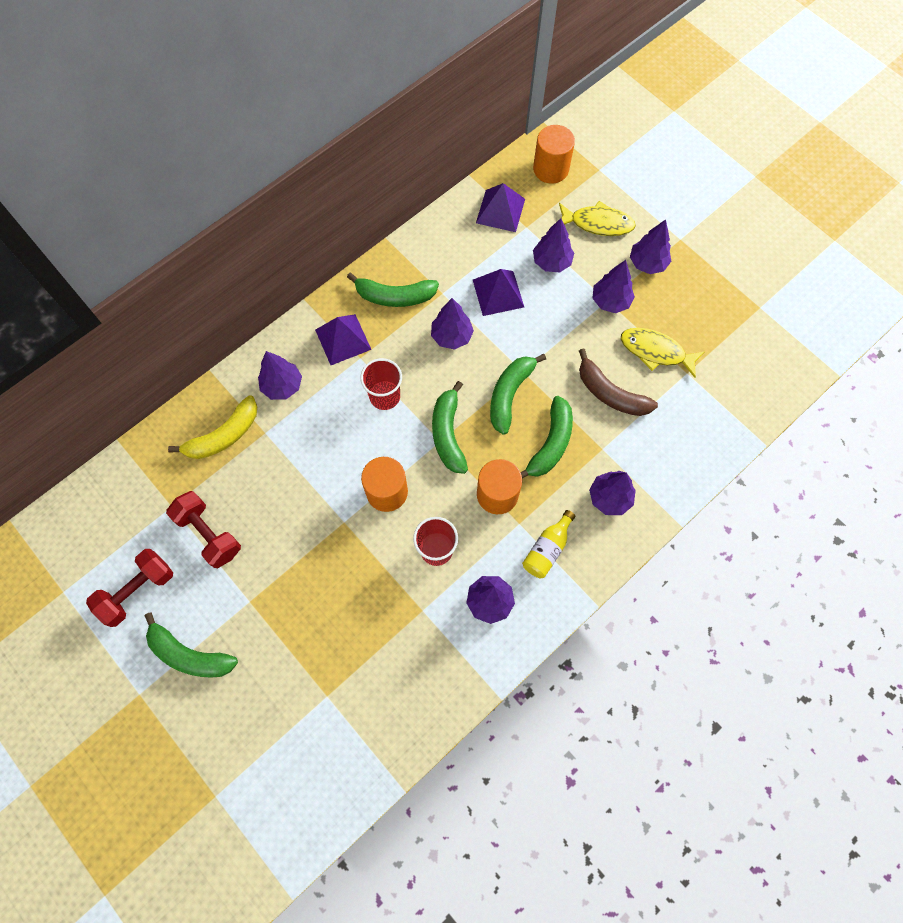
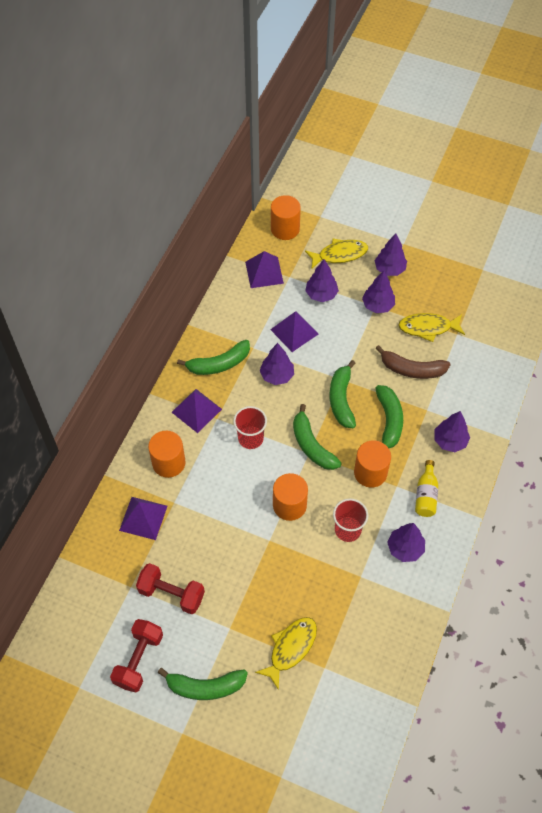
camera: 25 degrees left, 10 degrees down
yellow banana [168,395,257,459] -> purple pyramid [119,497,167,540]
purple tree [258,351,302,400] -> orange cylinder [148,431,186,478]
none -> yellow fish [255,617,317,690]

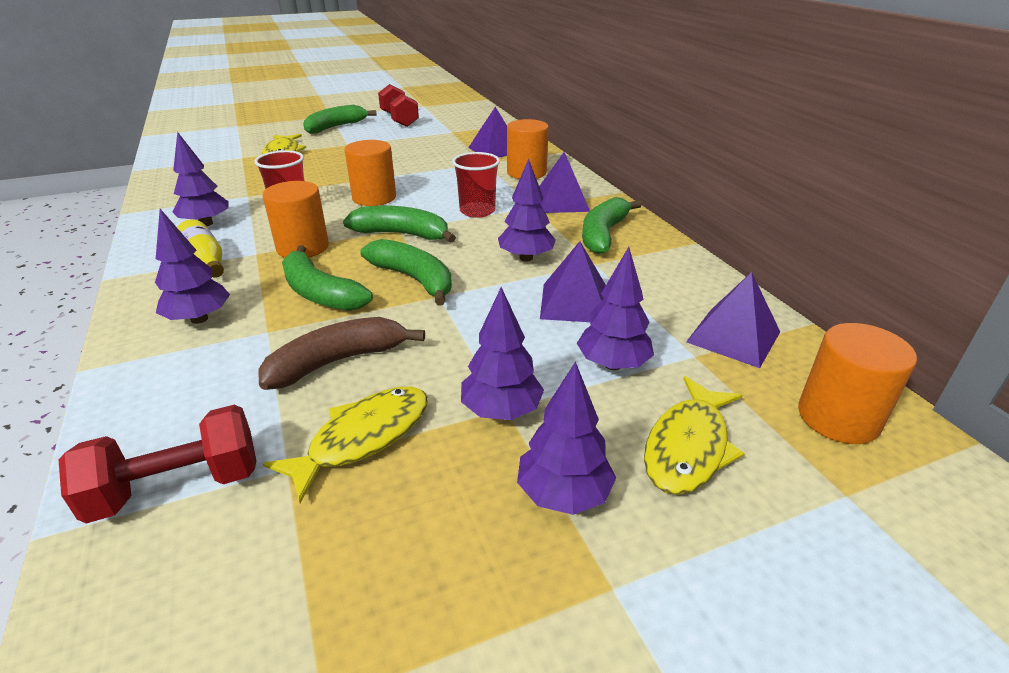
camera: 135 degrees right, 25 degrees down
red dumbbell [136,563,205,614] -> red dumbbell moved to [59,405,256,523]

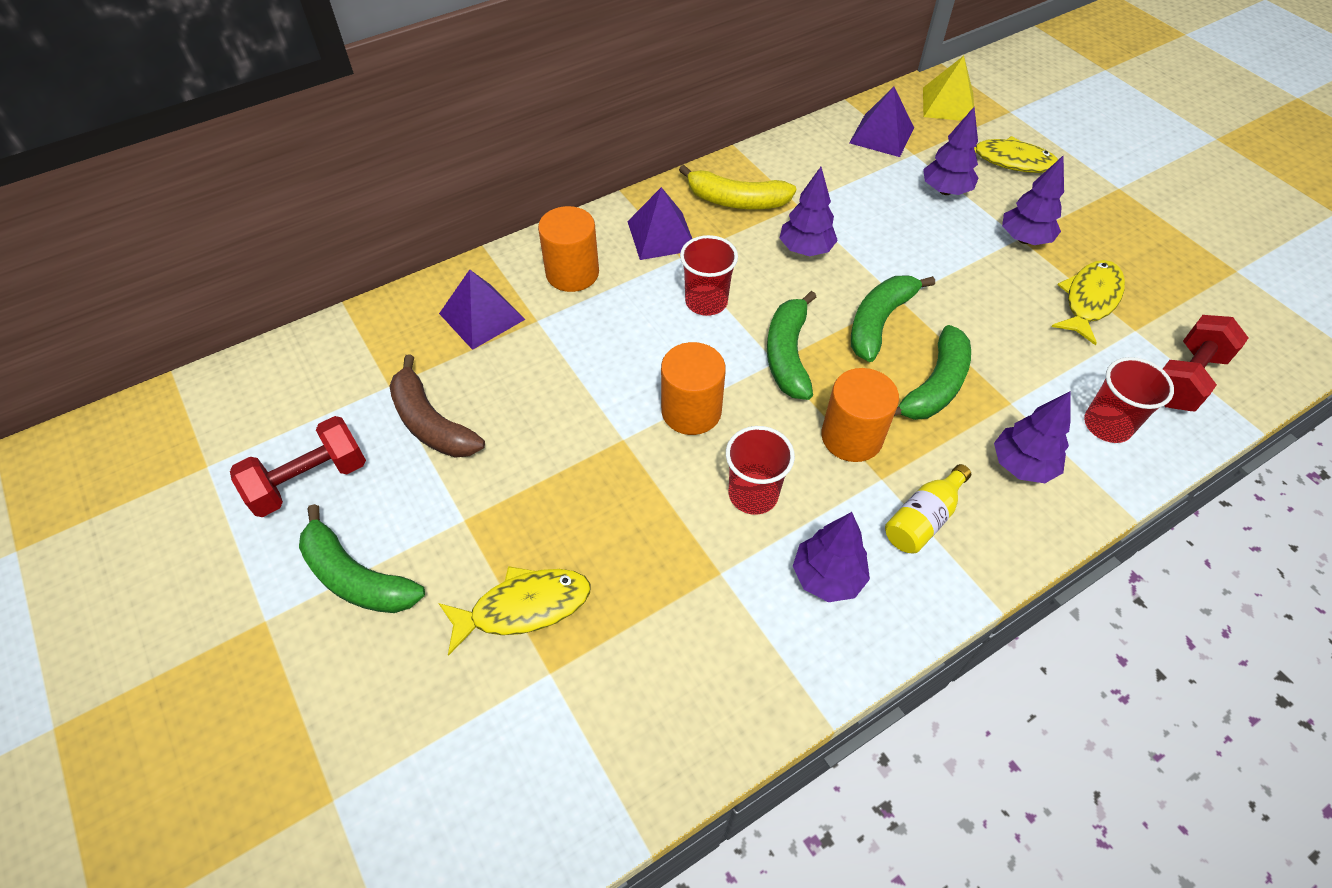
camera: 100 degrees left, 20 degrees up
red dumbbell [59,405,256,523] -> red dumbbell turned 75 degrees clockwise [1163,315,1248,411]
brown banana [258,317,425,390] -> brown banana moved to [389,355,485,457]
yellow fish [263,387,428,503] -> yellow fish turned 90 degrees clockwise [1051,260,1125,345]
purple tree [517,361,616,515] -> none
purple pyramid [540,241,606,322] -> none
green banana [582,197,642,254] -> yellow banana [679,165,796,209]
orange cylinder [798,323,917,444] -> yellow pyramid [923,56,974,121]
none -> red cup [1084,357,1174,443]

